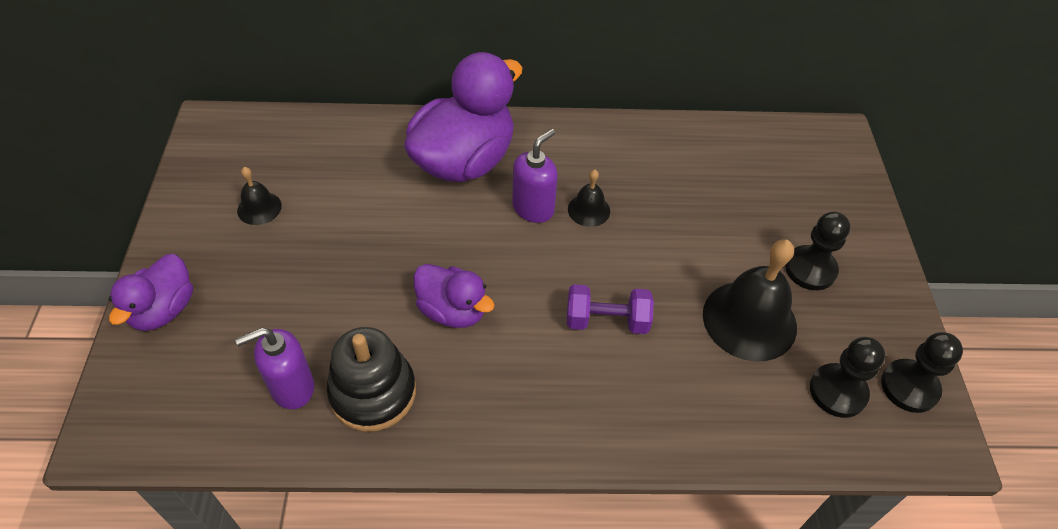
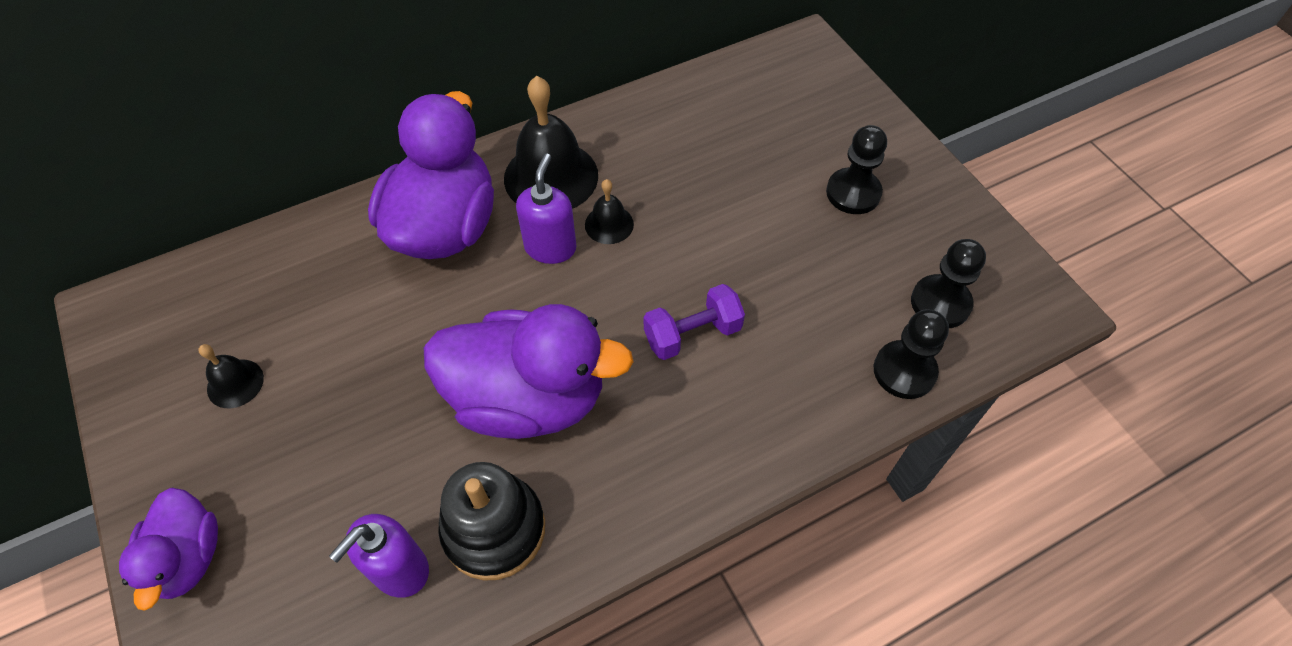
camera: 25 degrees left, 5 degrees up
purple duck [413,264,495,328] -> purple duck [424,304,634,439], size x1.79
black bell [703,239,797,361] -> black bell moved to [504,76,598,209]
black pawn [881,332,963,413] -> black pawn moved to [874,309,949,399]

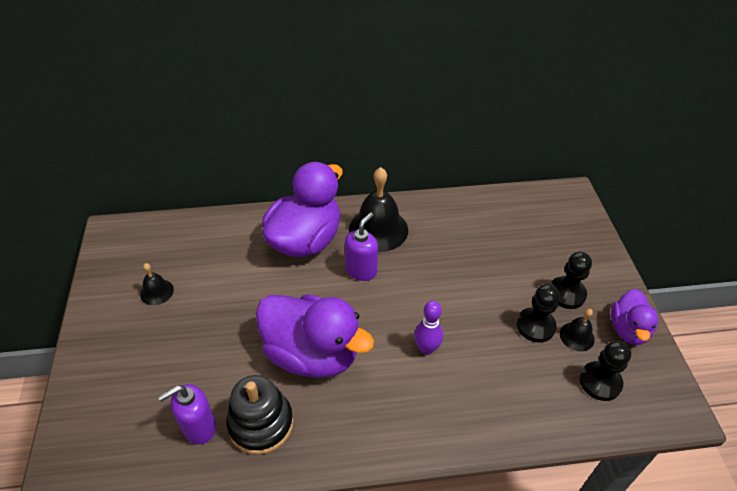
camera: 20 degrees right, 10 degrees down
purple duck [119,488,218,611] -> purple duck moved to [611,289,658,345]
black bell [585,179,634,244] -> black bell moved to [560,309,595,351]
purple dumbbell [644,284,745,360] -> purple bowling pin [414,301,443,355]
black pawn [874,309,949,399] -> black pawn moved to [516,284,560,343]

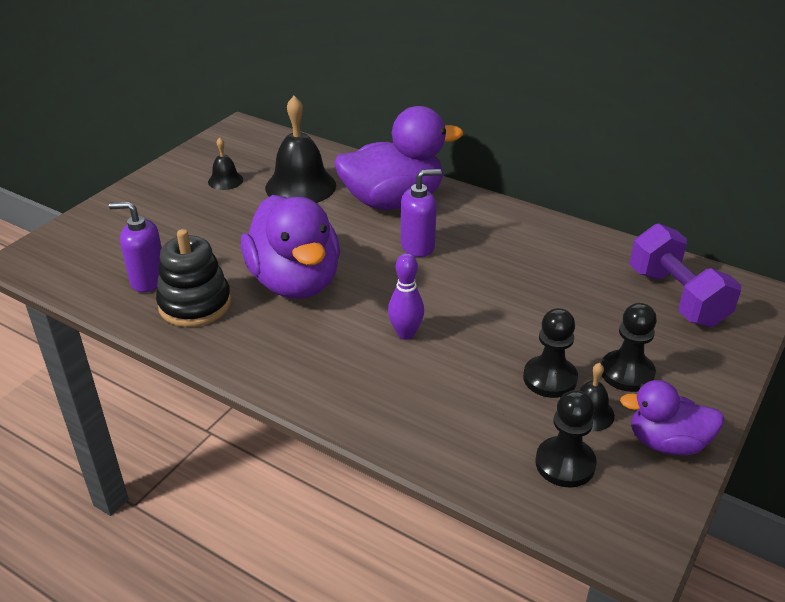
camera: 40 degrees right, 10 degrees down
black bell [349,167,408,252] -> black bell moved to [265,96,336,203]
purple duck [611,289,658,345] -> purple duck turned 45 degrees clockwise [620,380,724,455]
none -> purple dumbbell [630,223,741,327]

